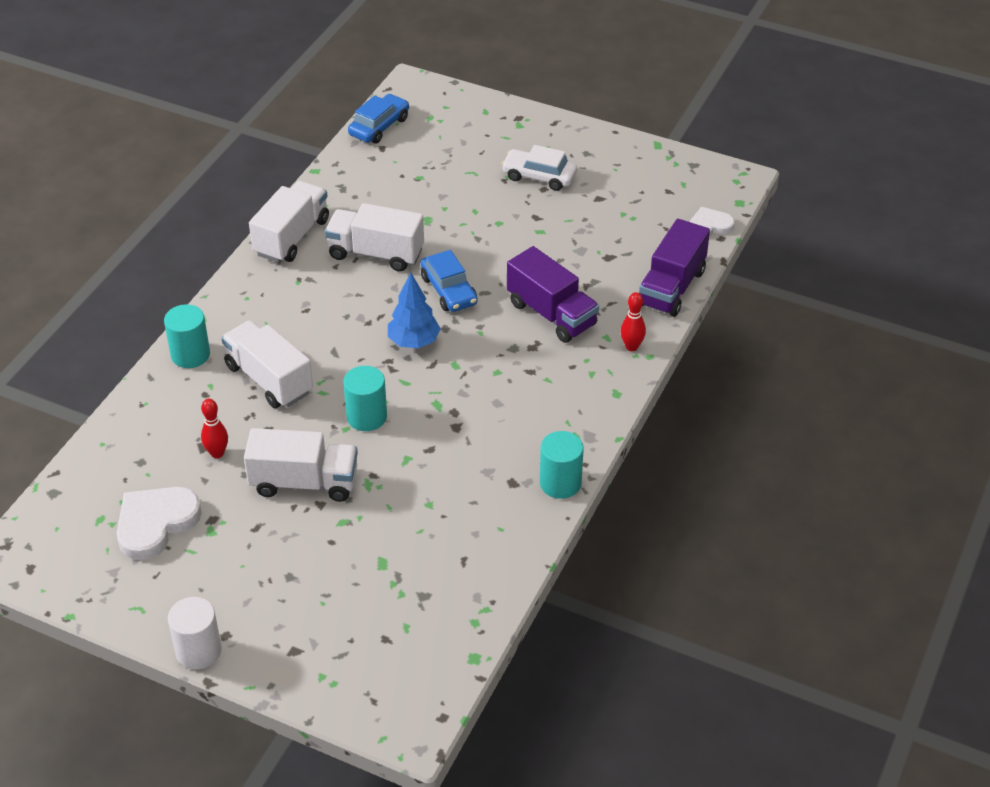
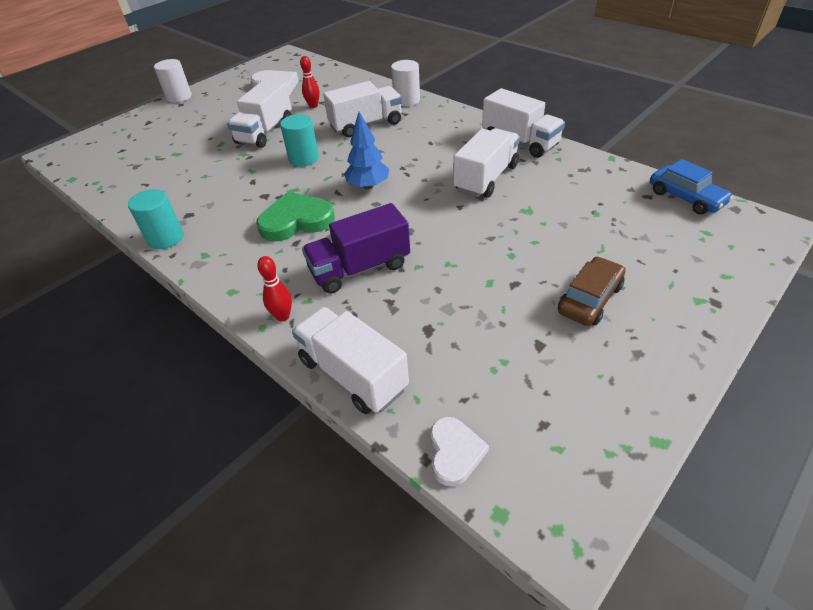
camera: 110 degrees right, 0 degrees up
turquoise cylinder [164,304,210,368] -> white cylinder [391,60,420,106]
blue car [421,250,478,312] -> none
white car [501,145,577,191] -> brown car [558,256,626,326]
purple truck [639,219,710,317] -> white truck [292,307,409,414]
none -> green heart [256,192,335,242]

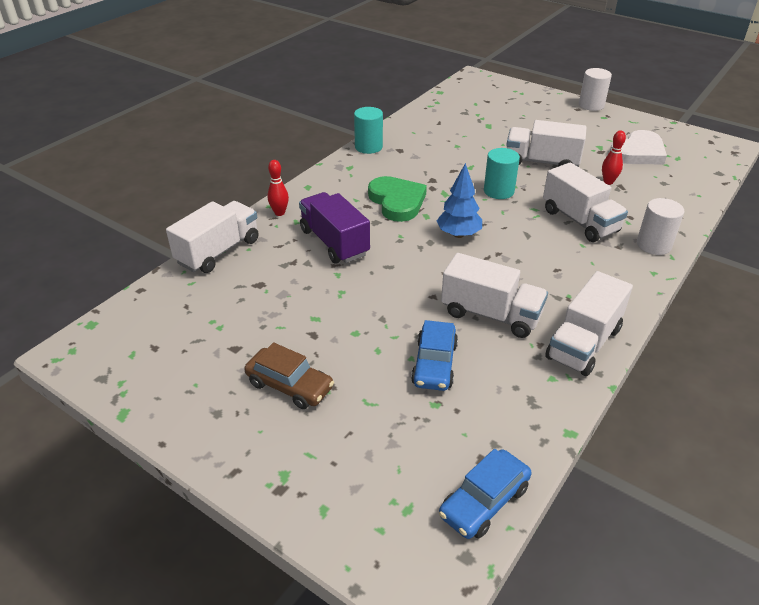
camera: 80 degrees right, 5 degrees down
white heart [430,417,489,487] -> none
none -> blue car [411,320,458,391]

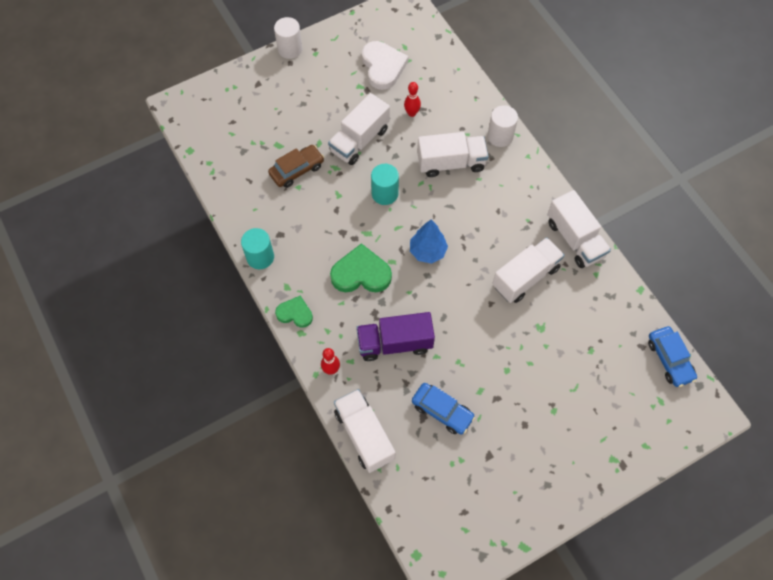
camera: 65 degrees left, 25 degrees up
brown car [244,342,334,409] -> brown car moved to [268,145,324,188]
blue car [411,320,458,391] -> blue car moved to [412,383,475,435]
none -> green heart [275,296,313,328]

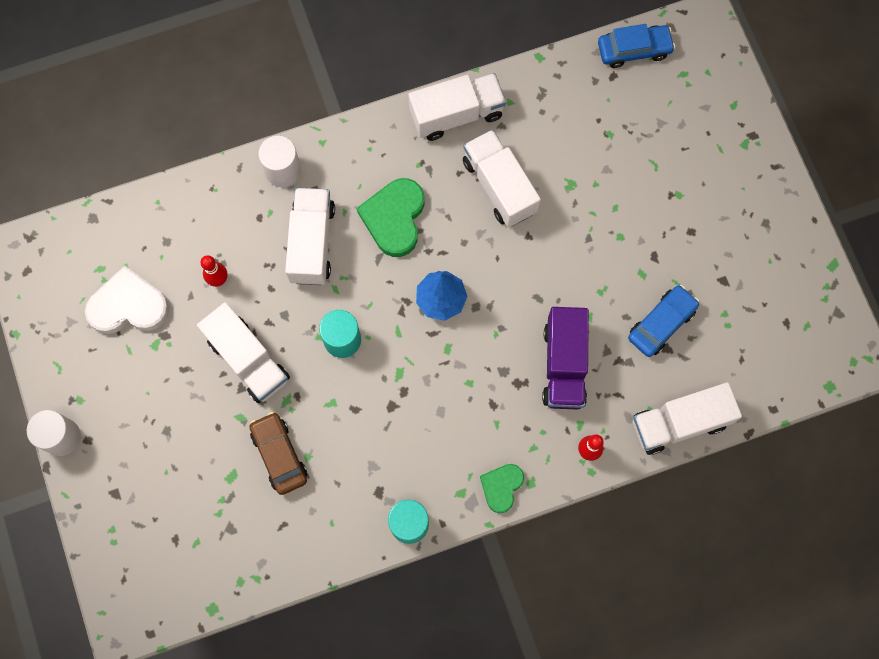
camera: 80 degrees left, 10 degrees up
green heart [330,243,392,292] -> green heart moved to [357,178,425,257]

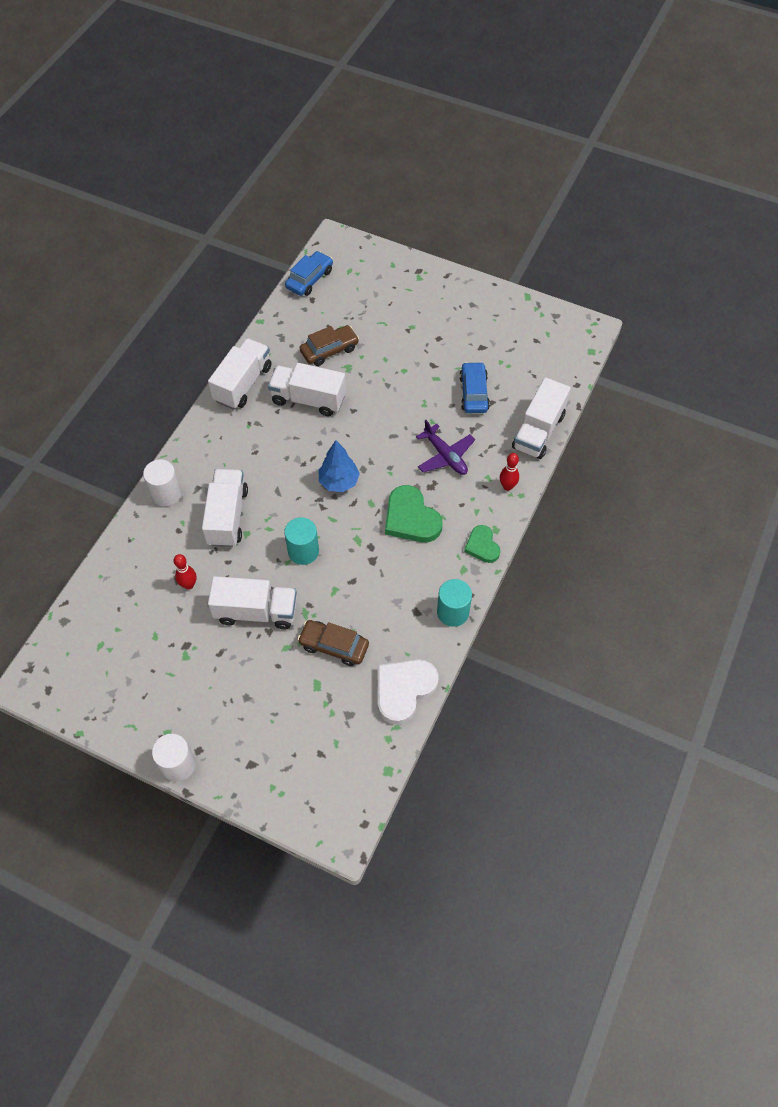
camera: 45 degrees left, 15 degrees down
white heart [85,266,169,334] -> white heart moved to [377,659,439,725]
white truck [285,188,335,285] -> white truck turned 45 degrees clockwise [202,469,248,547]
green heart [357,178,425,257] -> green heart moved to [385,485,442,542]
purple truck [542,307,589,410] -> purple plane [416,420,475,475]
none -> brown car [300,325,359,366]

